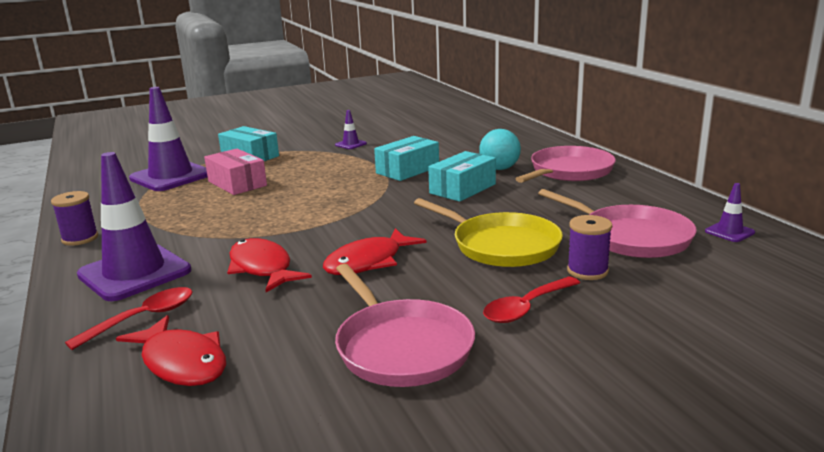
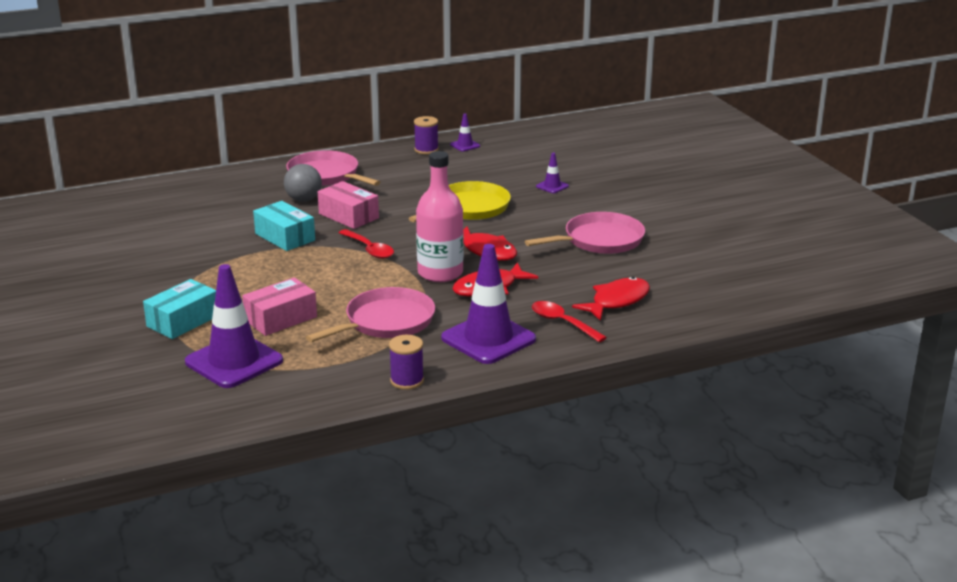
camera: 90 degrees left, 5 degrees up
purple traffic cone [335,110,367,149] -> purple traffic cone moved to [536,153,569,193]
turquoise box [428,151,496,202] -> pink box [318,181,379,229]
turquoise ball [479,129,521,170] -> grey ball [284,164,322,202]
red spoon [483,276,580,323] -> red spoon moved to [339,229,394,259]
pink pan [538,189,697,258] -> pink pan moved to [306,287,435,342]
purple spool [567,215,612,280] -> purple spool moved to [414,116,439,154]
none -> pink bottle [416,151,464,282]

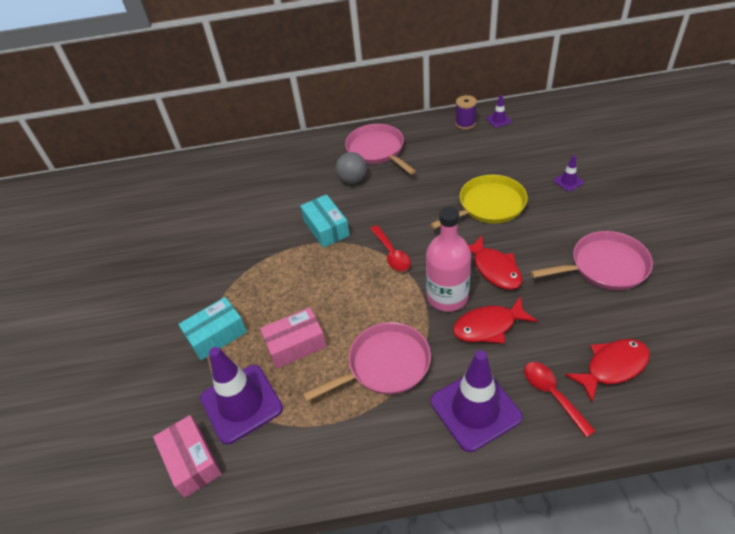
camera: 20 degrees right, 20 degrees up
pink box [318,181,379,229] -> pink box moved to [153,415,222,498]
purple spool [389,335,424,390] -> none

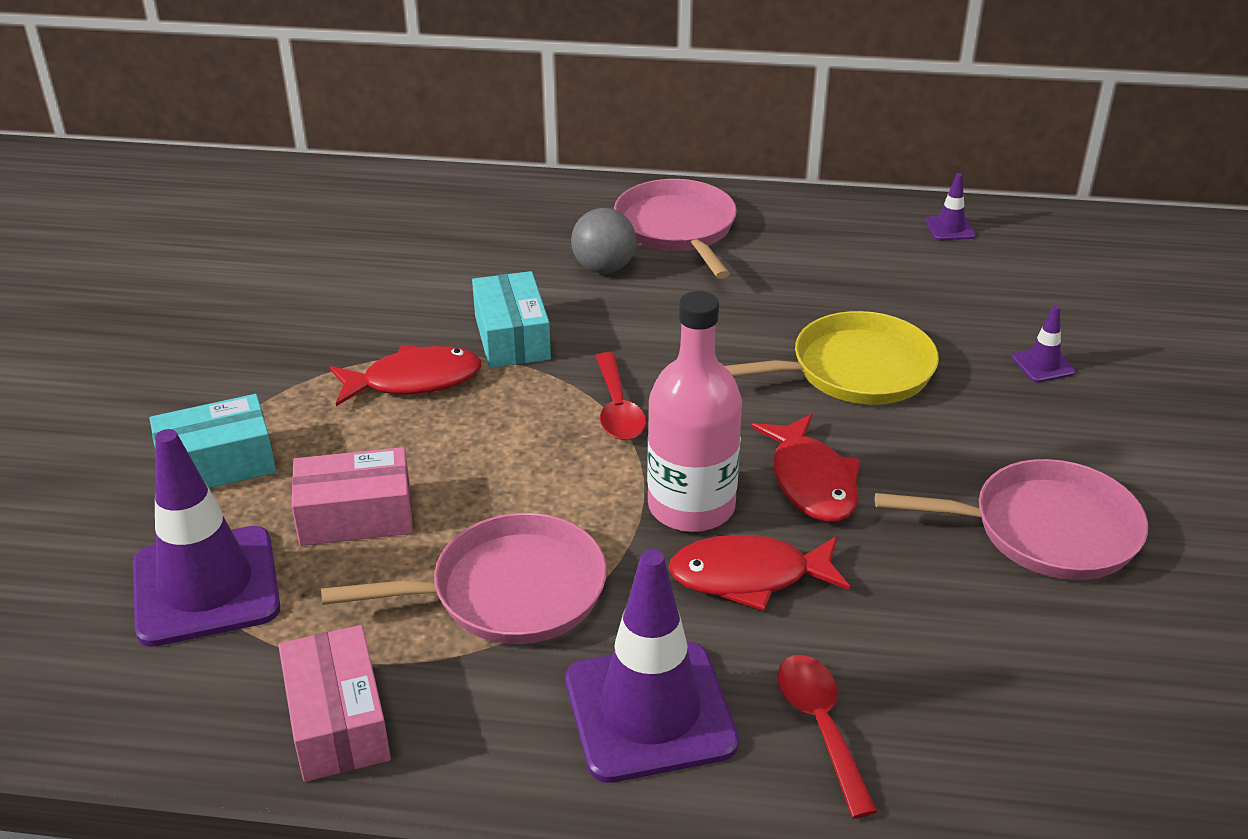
camera: 10 degrees right, 10 degrees down
pink box [153,415,222,498] -> pink box moved to [278,625,391,782]
purple spool [455,95,477,129] -> none
red fish [565,339,650,402] -> red fish moved to [330,345,481,406]

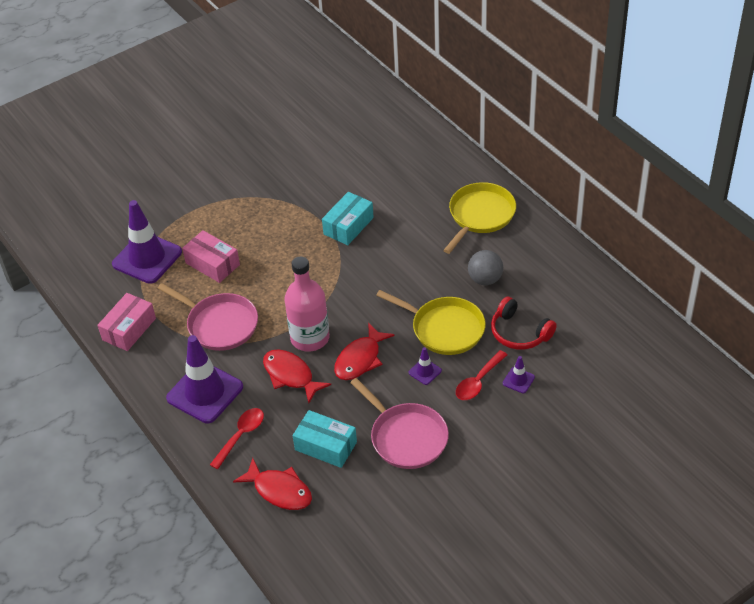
camera: 50 degrees right, 10 degrees up
turquoise box [150,394,276,488] -> turquoise box moved to [293,410,357,468]
red fish [330,345,481,406] -> red fish moved to [233,458,312,510]
grey ball [571,208,636,274] -> grey ball moved to [468,250,503,285]
red spoon [596,352,646,440] -> red spoon moved to [456,350,507,400]
pink pan [614,179,737,279] -> yellow pan [443,182,516,254]
purple traffic cone [925,173,976,241] -> purple traffic cone moved to [409,347,442,385]
none -> red headphones [491,296,557,350]

